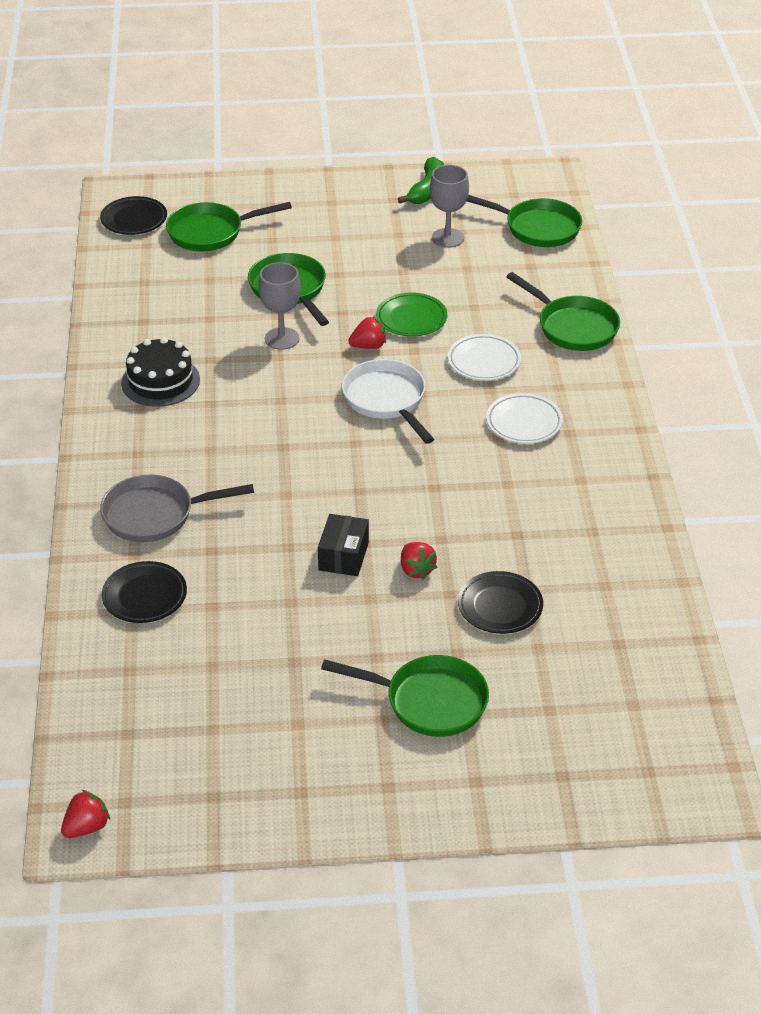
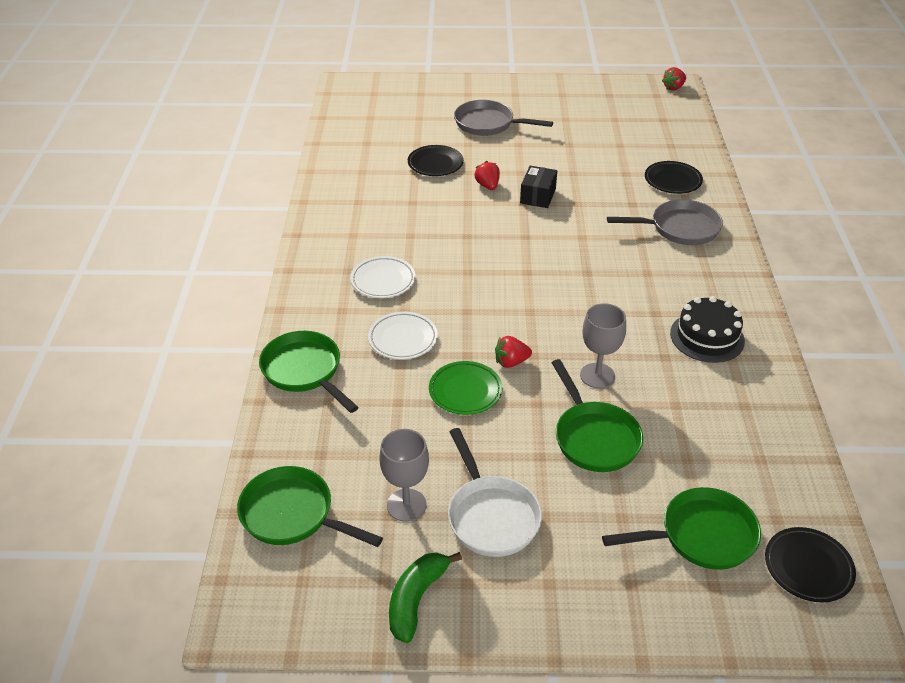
camera: 175 degrees left, 0 degrees up
green pan [321,655,489,737] -> grey pan [454,100,553,136]
white pan [342,359,434,444] -> white pan moved to [448,428,542,557]

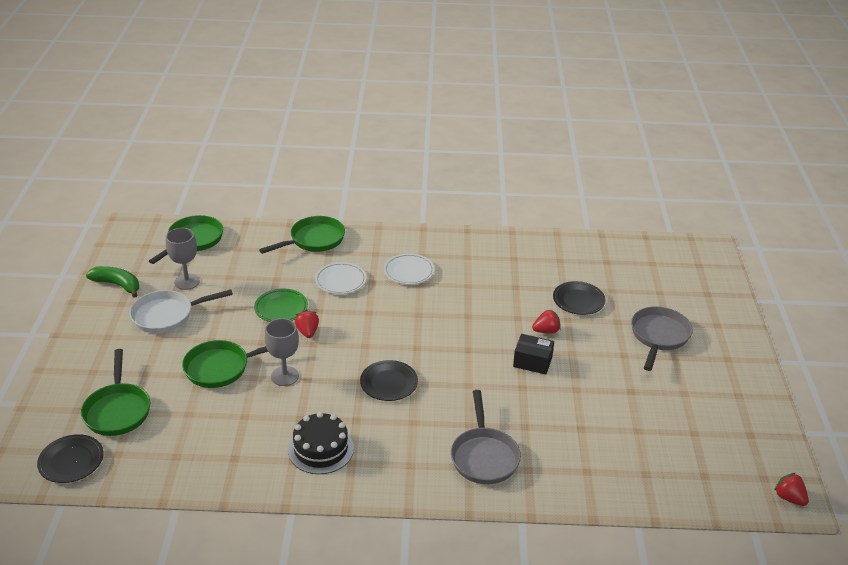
camera: 90 degrees right, 5 degrees down
black plate [645,161,703,194] -> black plate moved to [360,360,418,401]

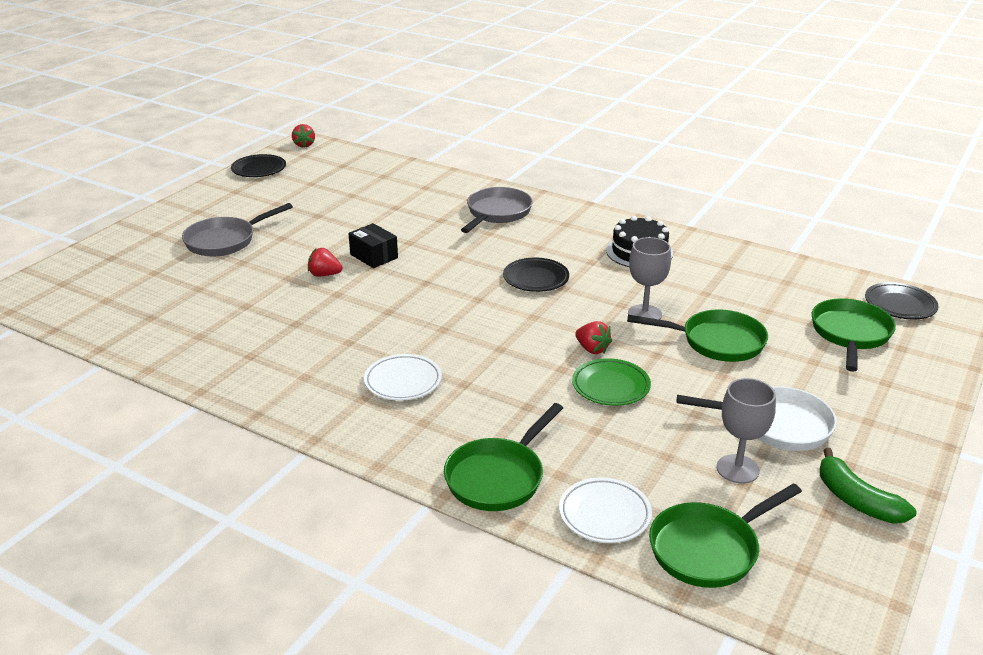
camera: 150 degrees left, 5 degrees down
green pan [259,216,345,254] -> green pan turned 45 degrees counterclockwise [444,403,563,511]
red strawberry [295,310,319,338] -> red strawberry turned 60 degrees counterclockwise [575,321,612,354]
white plate [315,262,366,294] -> white plate moved to [559,477,652,543]
black plate [553,281,606,315] -> black plate moved to [231,154,286,177]

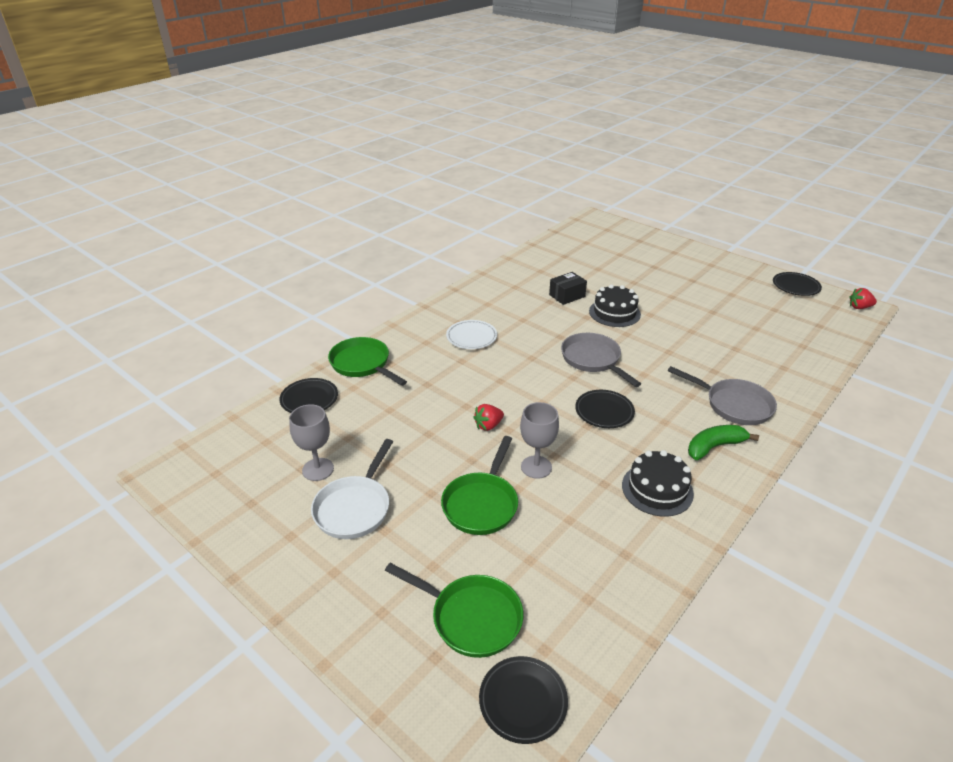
camera: 100 degrees right, 5 degrees up
grey pan [182,203,293,256] -> grey pan moved to [561,333,641,387]
red strawberry [308,248,342,277] -> black cake [589,284,641,327]
black box [348,223,398,268] -> black box moved to [549,272,587,305]
white plate [559,477,652,543] -> black plate [279,378,338,413]
green plate [572,358,651,406] -> none
green pan [649,483,802,588] -> none
green banana [820,448,916,524] -> green banana moved to [688,425,759,460]

